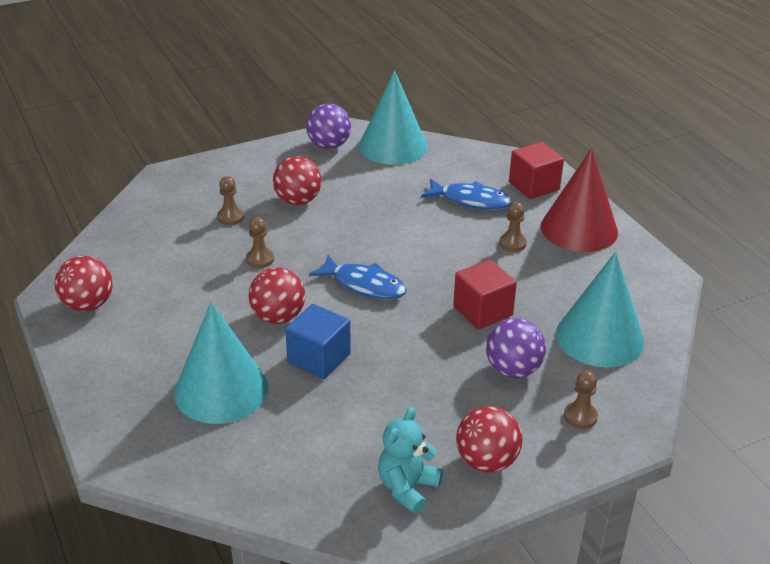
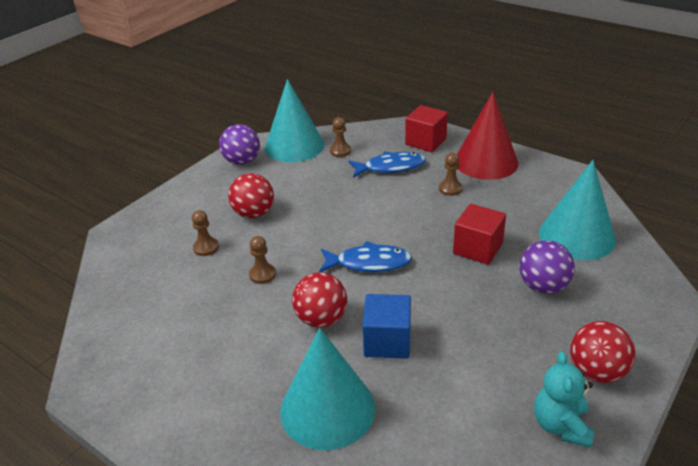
camera: 25 degrees left, 0 degrees up
red ball [54,256,113,311] -> none
brown pawn [564,370,598,429] -> brown pawn moved to [330,117,351,157]

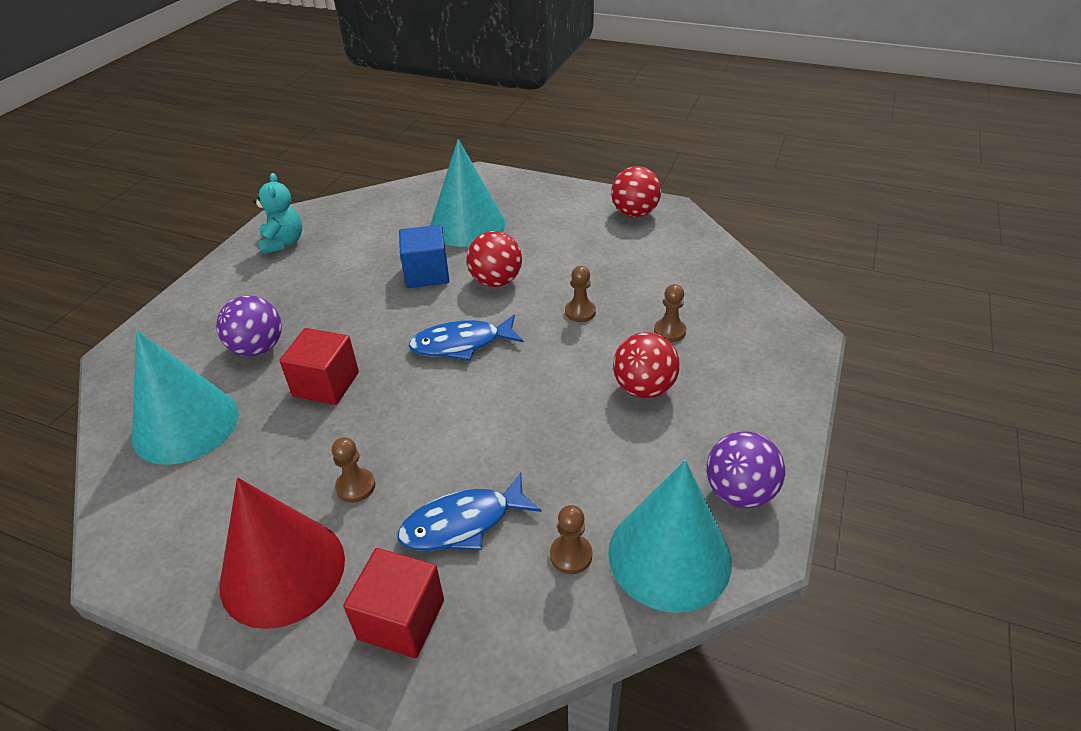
camera: 165 degrees right, 5 degrees up
red ball [570,321,635,383] -> red ball moved to [611,166,661,217]

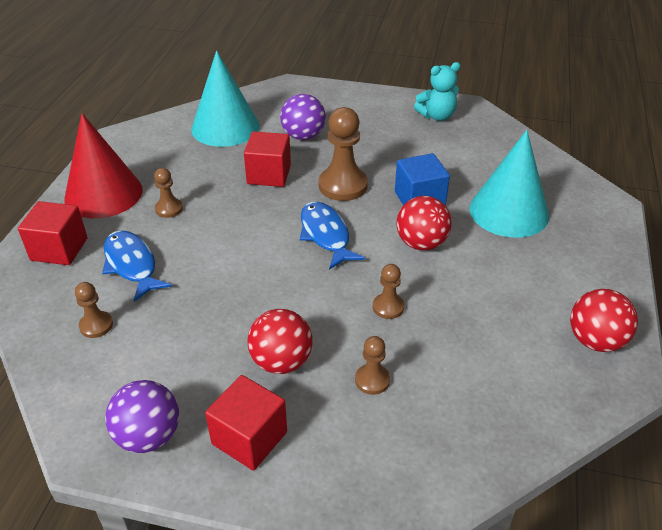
camera: 80 degrees right, 0 degrees up
turquoise cone [608,460,732,613] -> none
none -> red cube [205,375,287,470]
none -> brown pawn [319,107,368,201]

